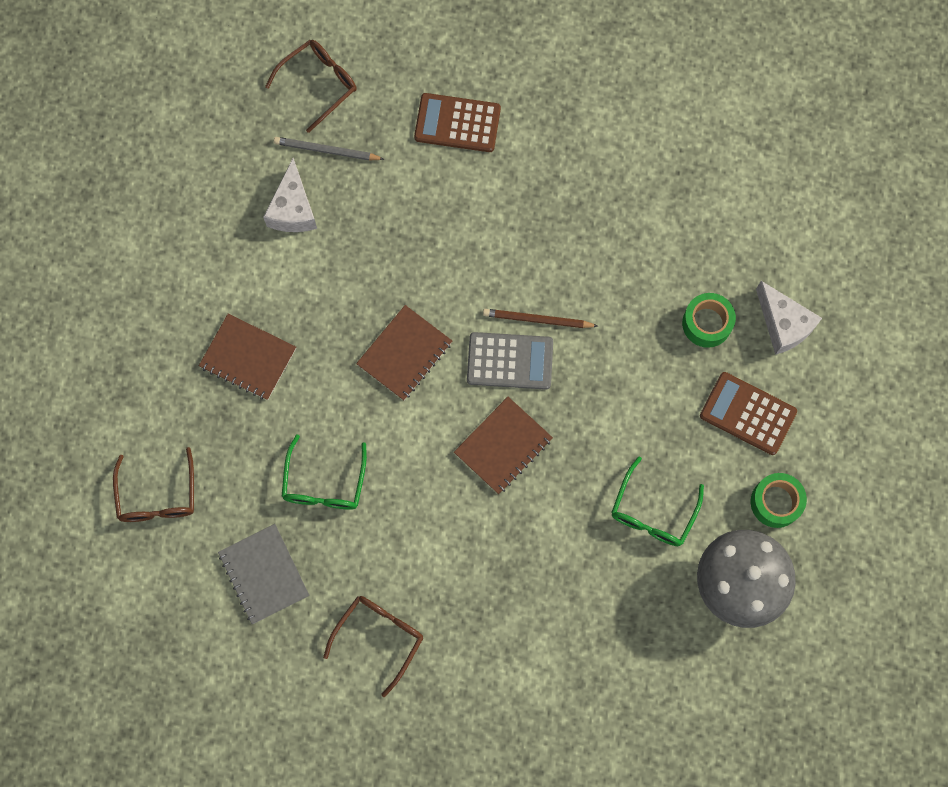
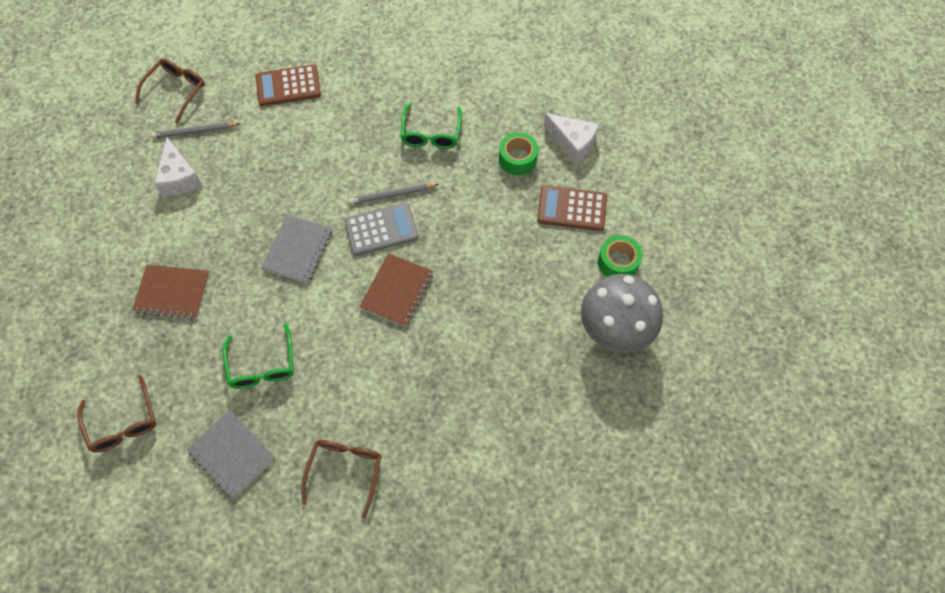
camera: 20 degrees left, 10 degrees down
brown notebook [356,305,452,401] -> grey notebook [261,215,332,283]
brown pencil [483,309,598,328] -> grey pencil [349,183,439,204]
green glasses [611,456,704,546] -> green glasses moved to [400,103,462,149]

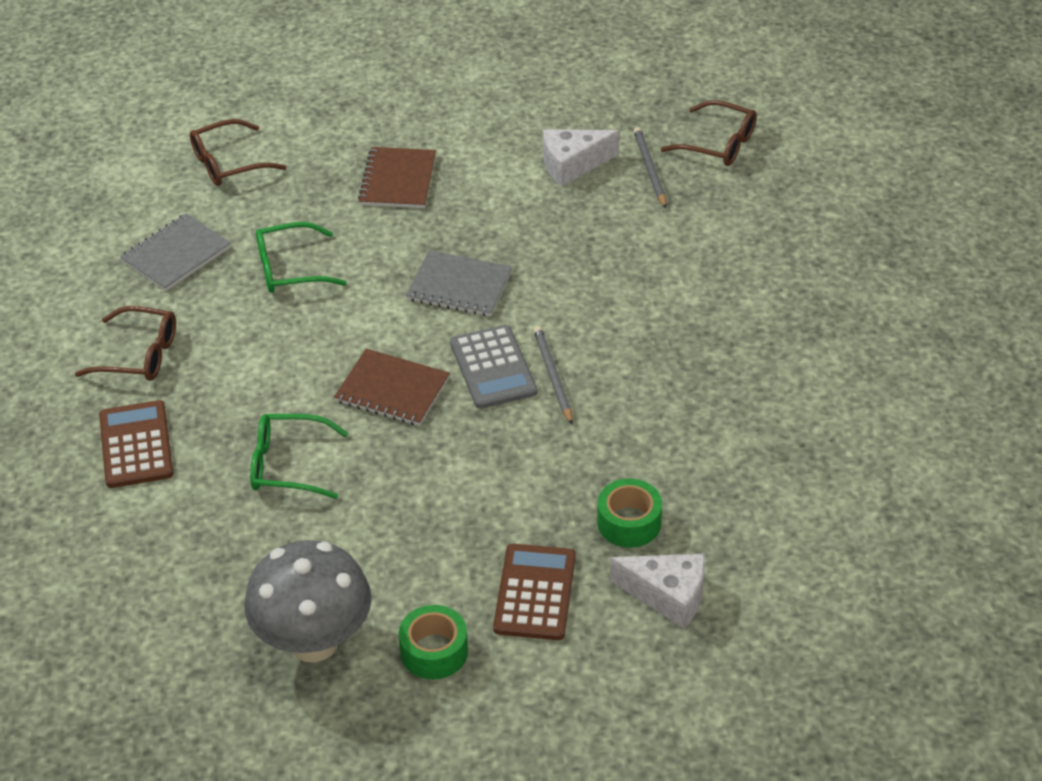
camera: 90 degrees right, 20 degrees down
brown calculator [256,64,321,106] -> brown calculator moved to [99,400,173,488]
green glasses [400,103,462,149] -> green glasses moved to [250,414,348,499]
white cheese [543,113,599,164] -> white cheese turned 105 degrees counterclockwise [610,554,705,629]

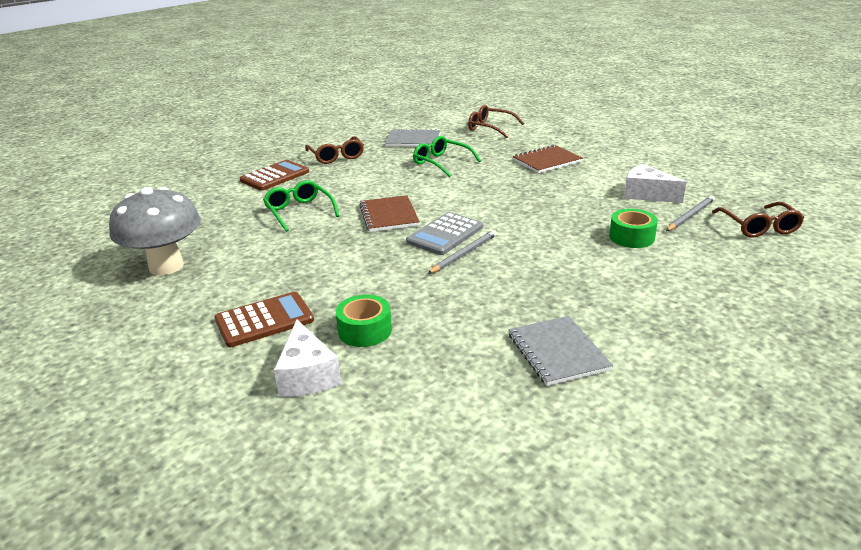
camera: 55 degrees right, 15 degrees down
green tape [399,605,468,680] -> green tape moved to [609,209,658,248]
grey notebook [406,250,512,316] -> grey notebook moved to [509,316,613,386]

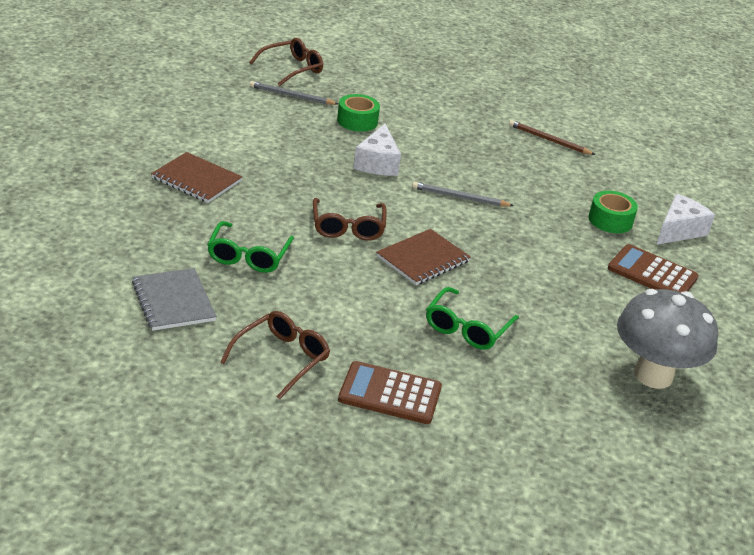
camera: 125 degrees left, 5 degrees up
grey calculator [406,212,483,255] -> none
brown glasses [468,105,524,138] -> brown glasses moved to [313,198,387,241]
grey notebook [509,316,613,386] -> brown pencil [509,120,595,155]
white cheese [624,164,686,203] -> white cheese moved to [353,124,401,176]

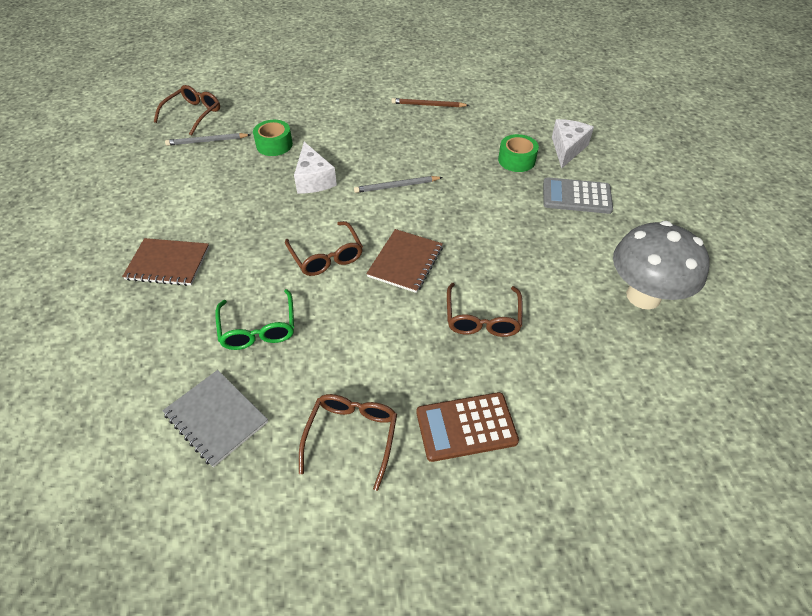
camera: 20 degrees left, 15 degrees up
green glasses [426,287,519,350] -> brown glasses [447,283,523,337]
brown calculator [608,244,699,292] -> grey calculator [543,177,613,214]

